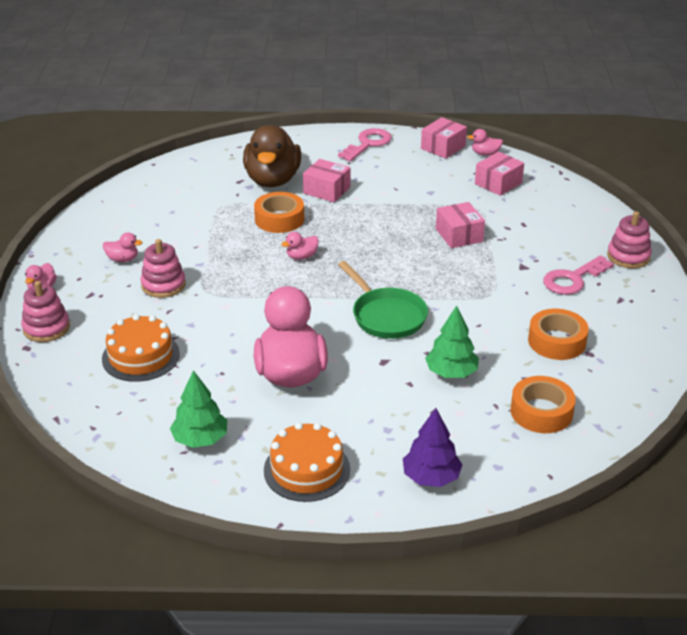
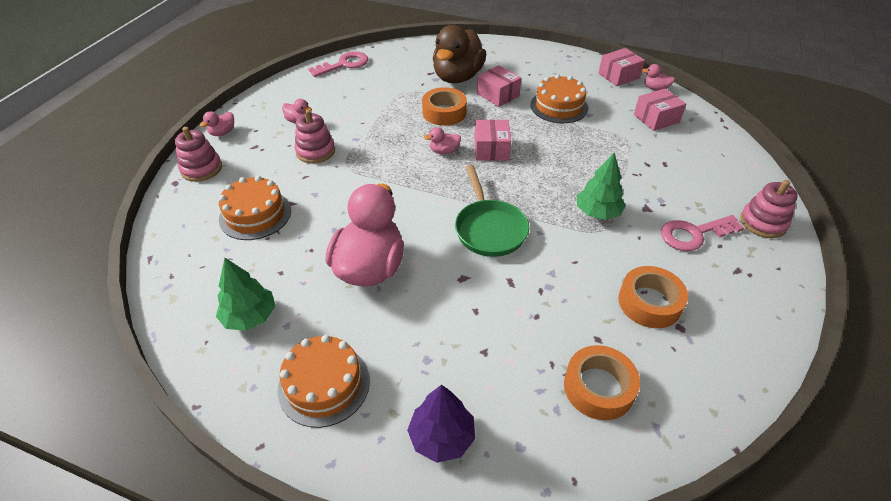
camera: 20 degrees right, 10 degrees up
pink key [338,128,392,161] -> pink key moved to [309,52,368,77]
green tree [425,306,479,378] -> green tree moved to [577,153,626,220]
pink box [436,202,485,248] -> pink box moved to [474,120,511,161]
none -> orange cake [530,74,588,123]

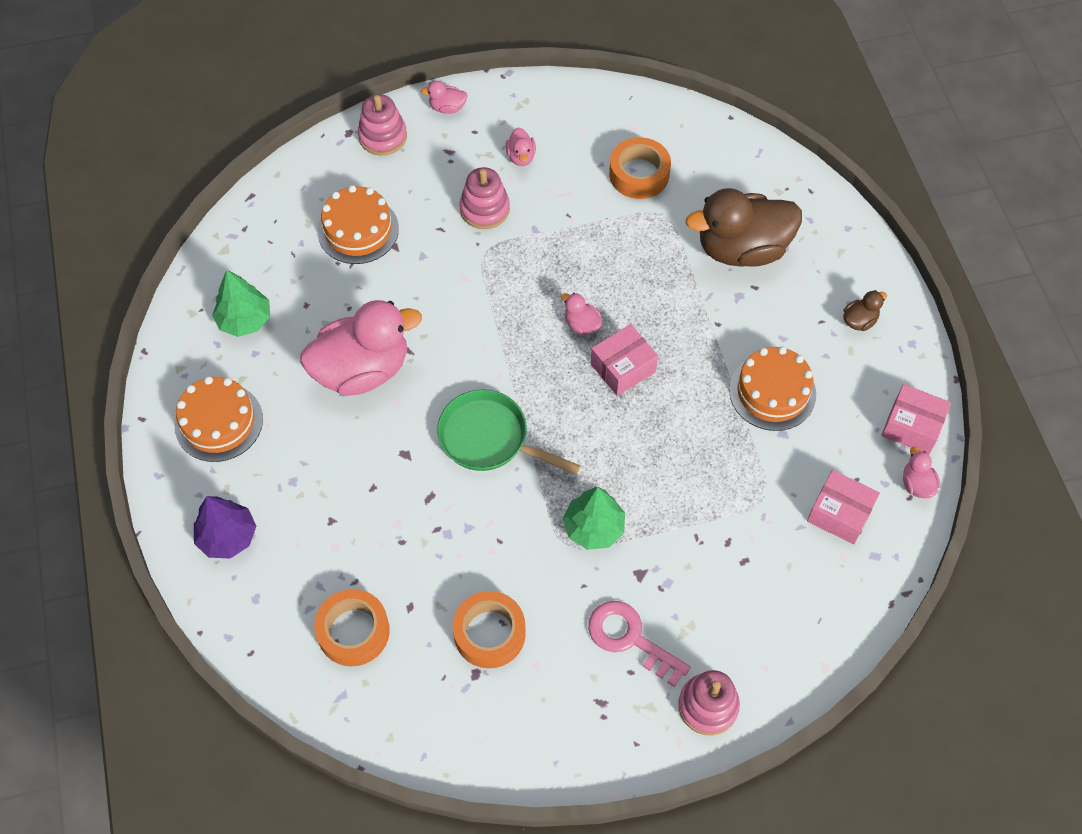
camera: 55 degrees right, 15 degrees up
pink key [309,52,368,77] -> none
orange tape [422,87,467,126] -> orange tape moved to [609,137,671,199]
green pan [455,165,529,257] -> green pan turned 75 degrees clockwise [437,389,581,475]
pink box [477,65,522,107] -> none
none -> brown duck [843,290,887,331]

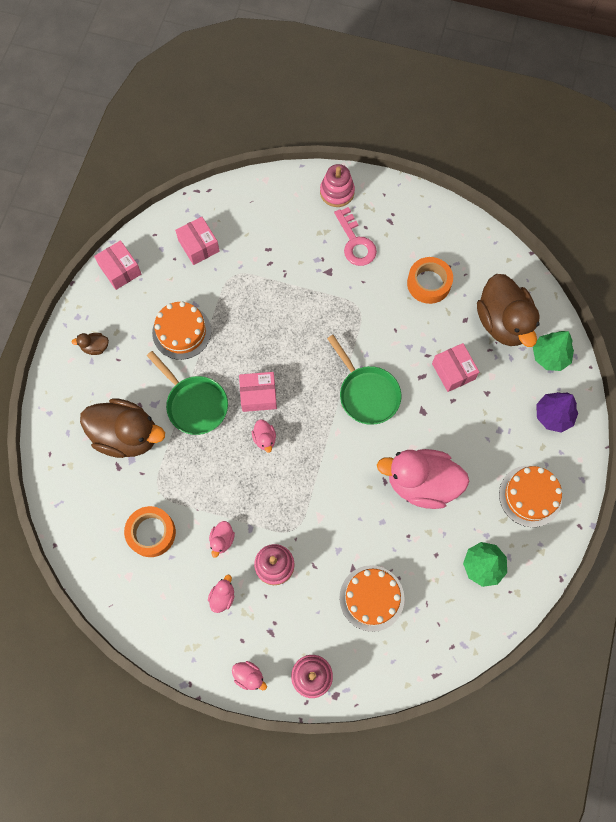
camera: 150 degrees left, 10 degrees up
orange tape [314,589,390,666] -> brown duck [477,274,540,347]
green tree [563,487,625,550] -> green tree moved to [533,331,574,371]
pink duck [903,447,940,499] -> pink duck moved to [209,521,235,558]
none -> green pan [147,351,228,435]
none -> pink box [432,343,479,392]

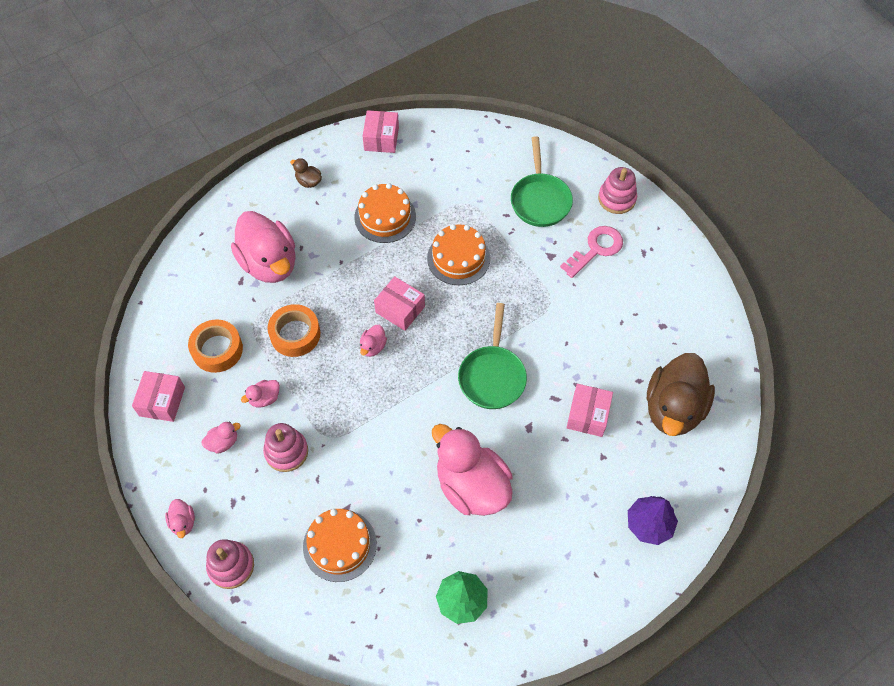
camera: 40 degrees right, 10 degrees down
brown duck [80,398,165,458] -> pink duck [231,211,296,283]
green pan [147,351,228,435] -> green pan moved to [511,136,573,227]
pink box [175,217,220,265] -> pink box moved to [132,371,185,422]
pink key [334,207,377,266] -> pink key turned 150 degrees counterclockwise [560,226,623,278]
orange tape [407,257,453,304] -> orange tape moved to [268,304,320,357]
orange cake [499,466,562,527] -> orange cake moved to [427,224,490,285]
green tree [533,331,574,371] -> none

